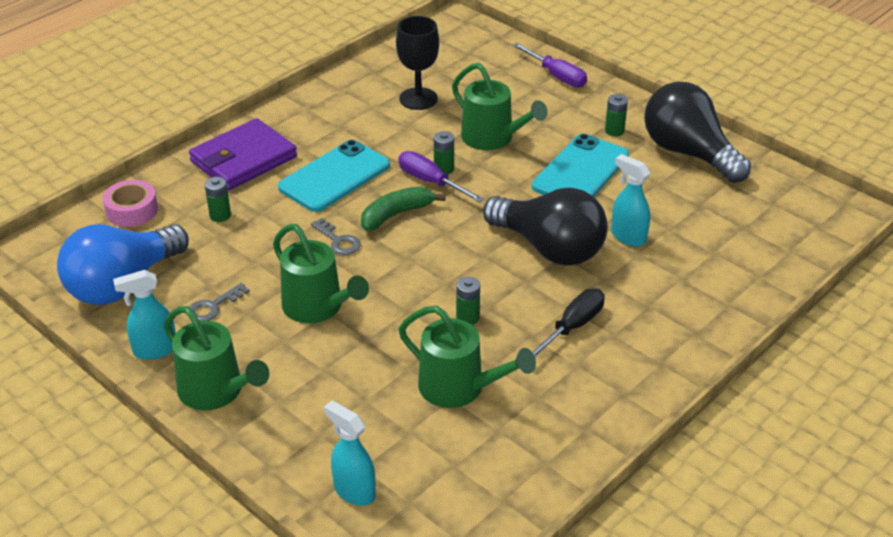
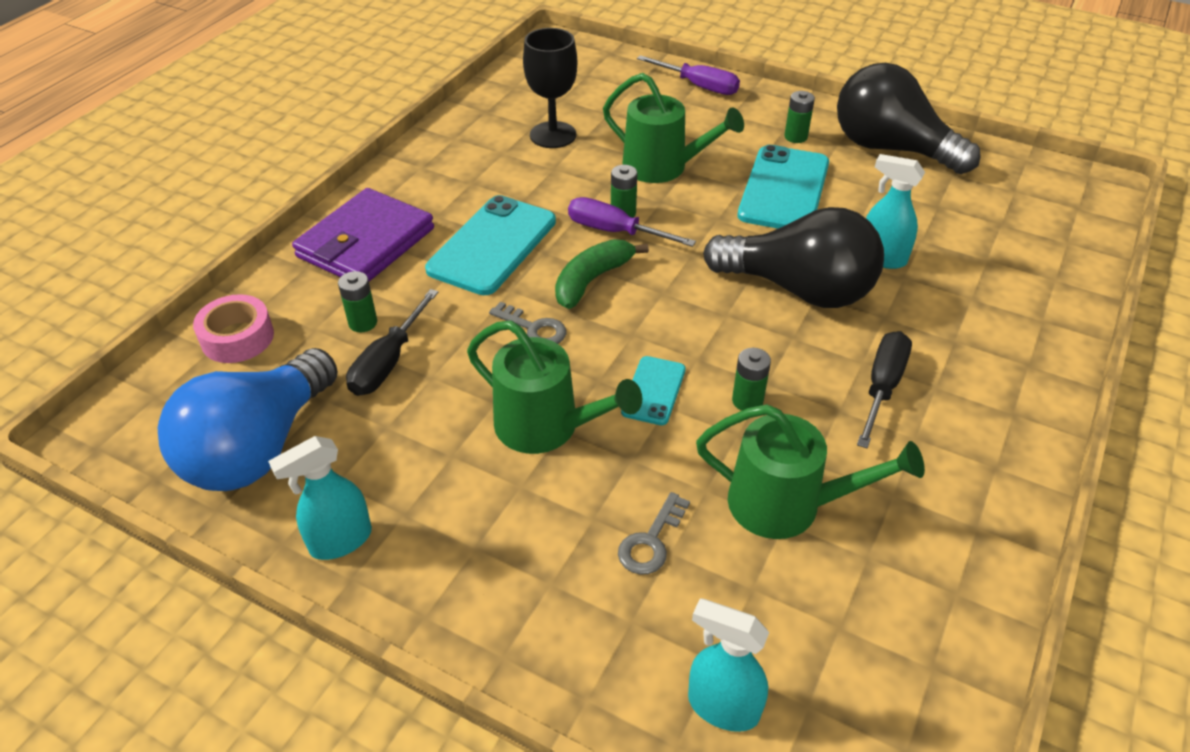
camera: 15 degrees left, 5 degrees up
green watering can [164,306,269,410] -> none
grey key [189,283,250,321] -> grey key moved to [618,492,690,575]
none -> black screwdriver [346,289,438,396]
none -> turquoise phone [621,356,686,425]

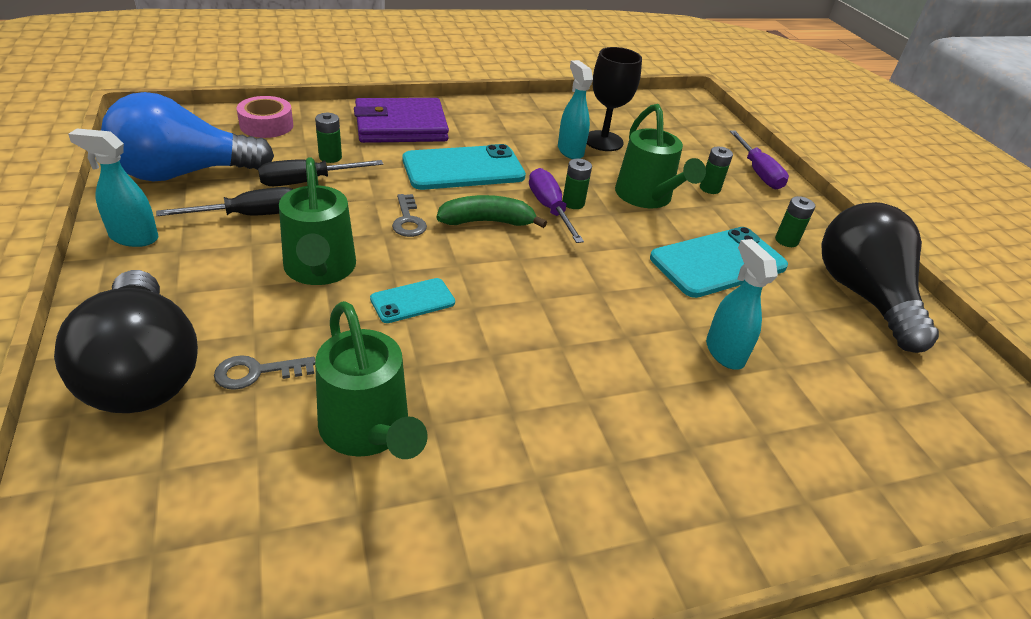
camera: 40 degrees right, 5 degrees down
turquoise spray bottle [688,599,769,732] -> turquoise spray bottle moved to [558,60,593,159]
black light bulb [703,207,884,308] -> black light bulb moved to [54,270,198,413]
green battery [732,348,771,411] -> green battery moved to [700,147,733,194]
black screwdriver [857,331,912,448] -> black screwdriver moved to [156,187,293,216]

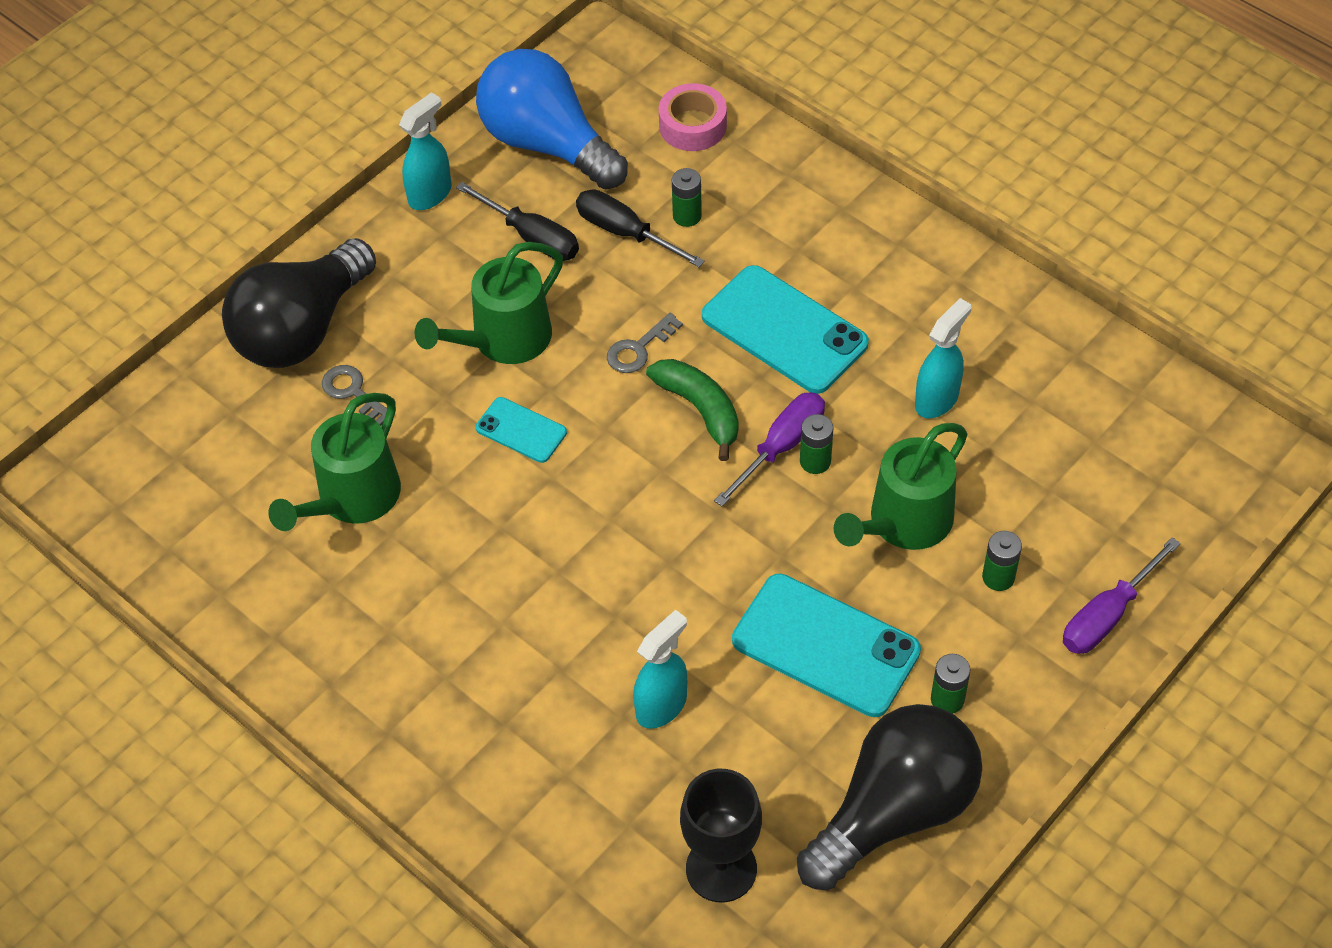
camera: 65 degrees right, 15 degrees up
turquoise spray bottle [68,128,158,247] -> turquoise spray bottle turned 60 degrees clockwise [399,92,452,210]
purple wallet [354,98,449,143] -> none
black goblet [587,47,642,151] -> black goblet moved to [680,769,762,902]

